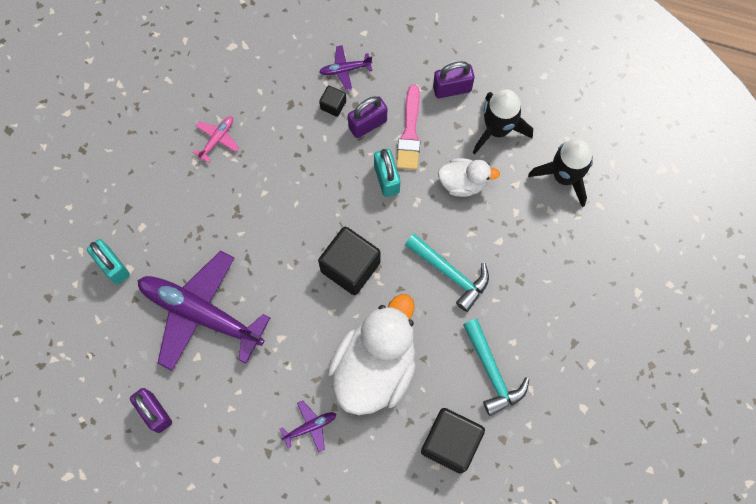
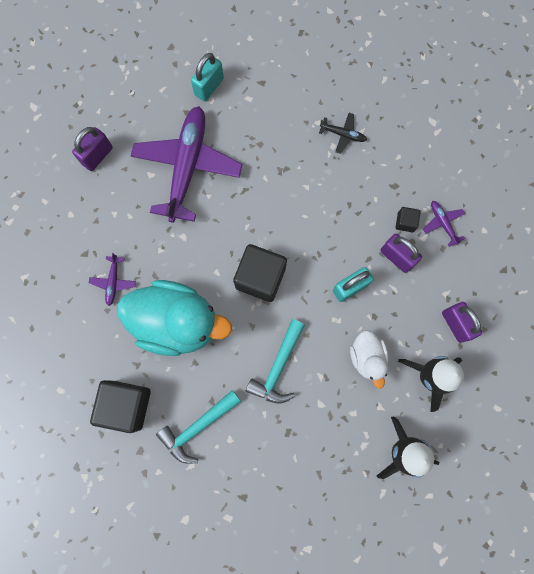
camera: 75 degrees right, 5 degrees up
pink plane [193,116,239,163] -> black plane [319,113,367,154]
purple plane [280,400,336,452] -> purple plane turned 45 degrees clockwise [89,253,136,306]
white duck [328,294,416,415] -> turquoise duck [117,280,232,356]
pink brush [396,84,420,170] -> none

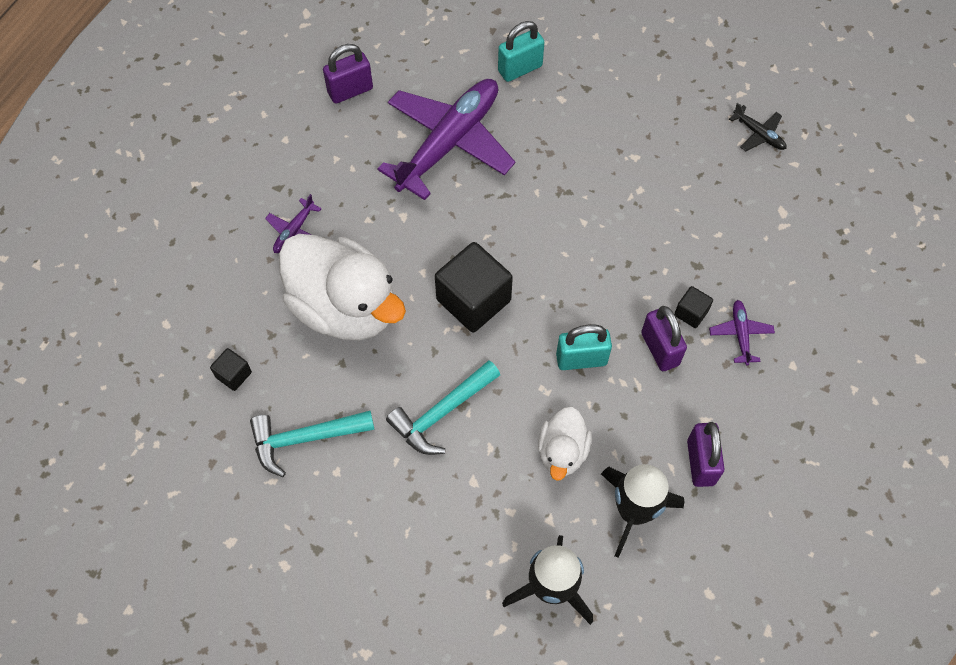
camera: 25 degrees right, 15 degrees down
black cube [90,380,151,433] -> black cube [210,348,252,391], size x0.47
turquoise duck [117,280,232,356] -> white duck [279,234,406,341]
black plane [319,113,367,154] -> black plane moved to [729,103,786,151]

